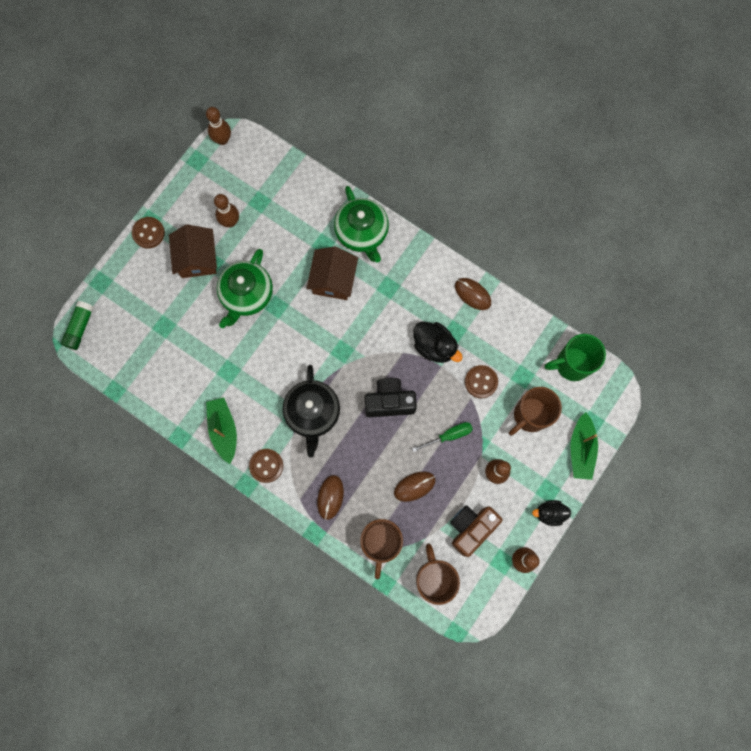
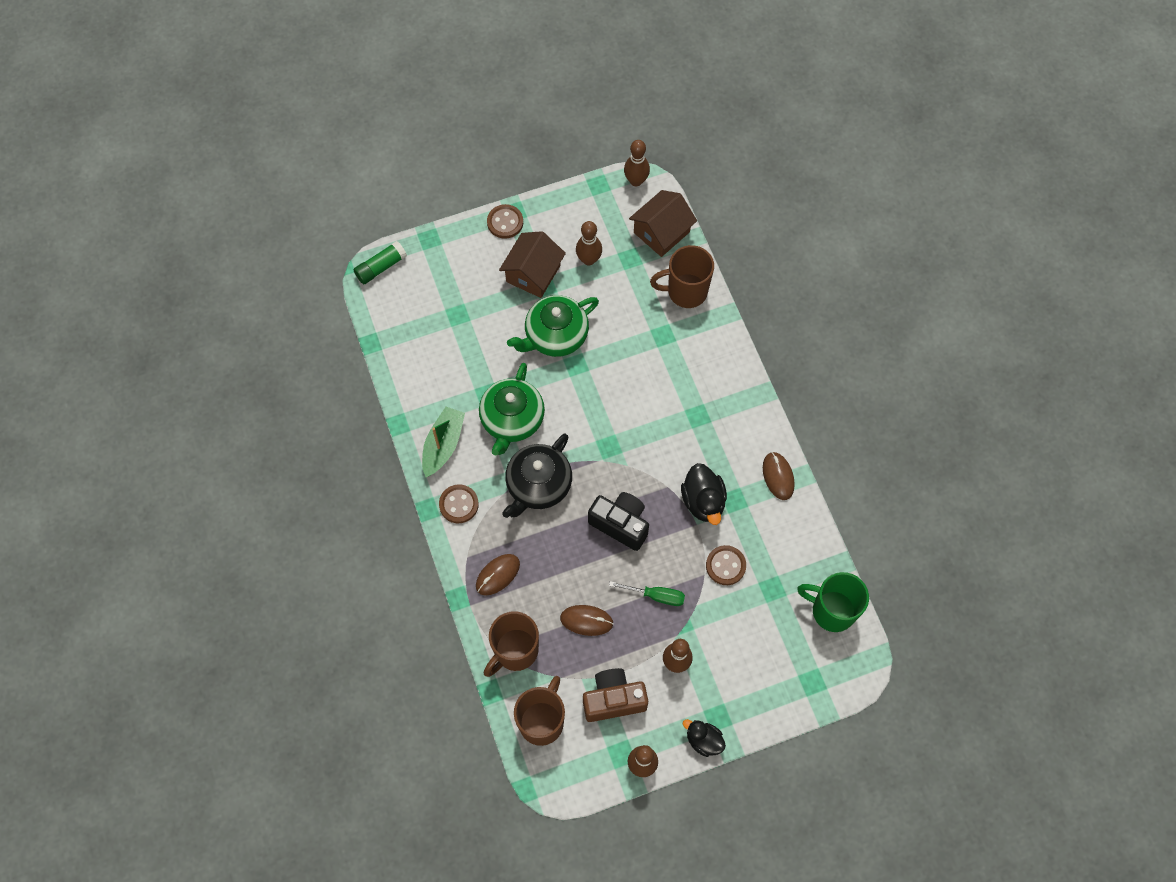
camera: 35 degrees right, 10 degrees down
brown house [306,247,358,300] -> brown house moved to [629,190,697,257]
green teapot [334,186,389,263] -> green teapot moved to [479,363,545,456]
brown mug [509,387,562,436] -> brown mug moved to [650,245,714,308]
green boat [571,412,598,480] -> none

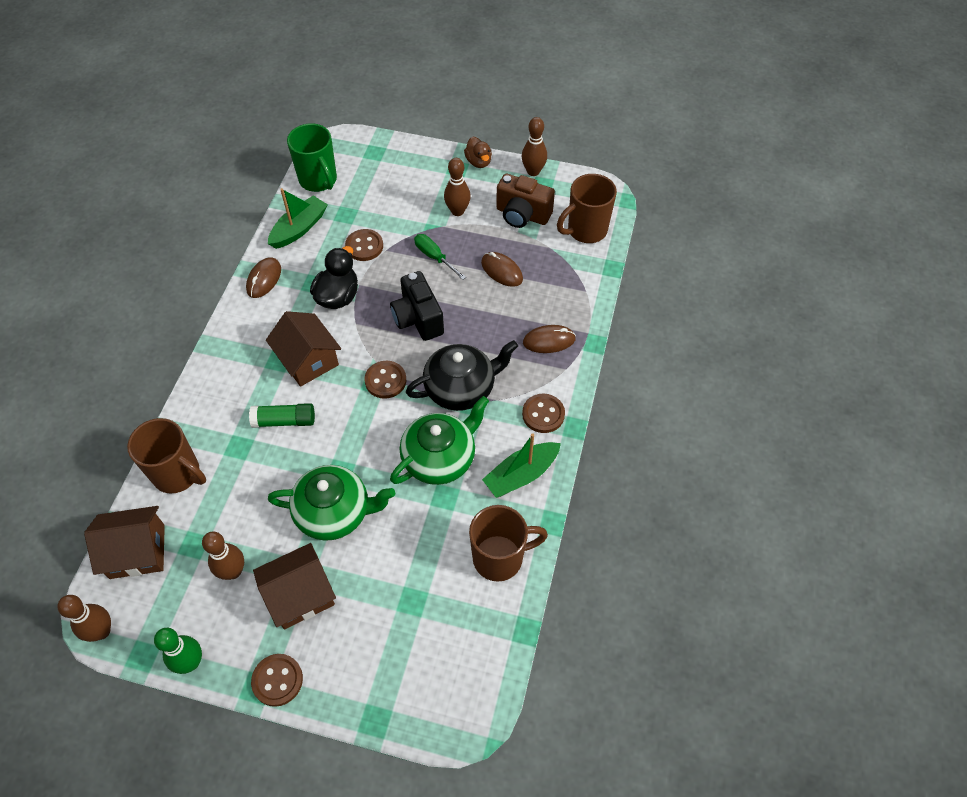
camera: 145 degrees left, 10 degrees down
green glue stick [353,241,407,284] -> green glue stick moved to [249,403,315,428]
brown mug [484,611,539,677] -> brown mug moved to [469,505,548,582]
black duck [683,719,726,757] -> brown duck [464,136,492,168]
none -> green bowling pin [154,628,202,674]
none -> brown house [266,311,341,387]
none -> green boat [268,188,328,249]
none -> brown button [364,361,406,399]

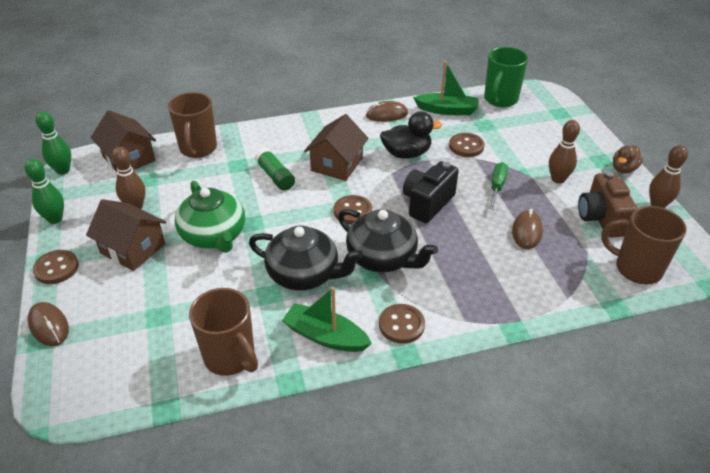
camera: 60 degrees right, 15 degrees down
brown bowling pin [57,595,111,642] -> green bowling pin [36,111,71,175]
green teapot [390,396,489,485] -> black teapot [249,225,363,291]
brown mouse [523,325,576,353] -> brown mouse moved to [28,302,69,346]

